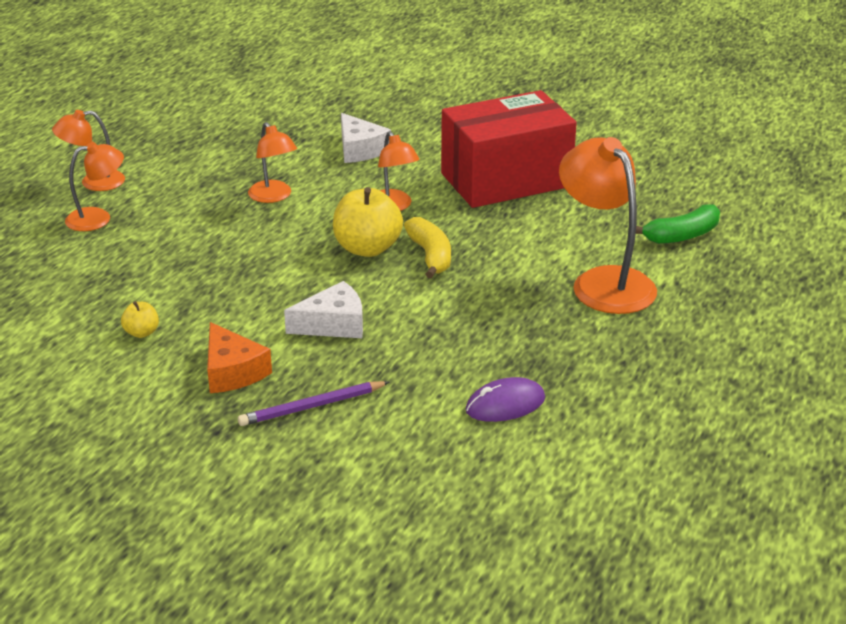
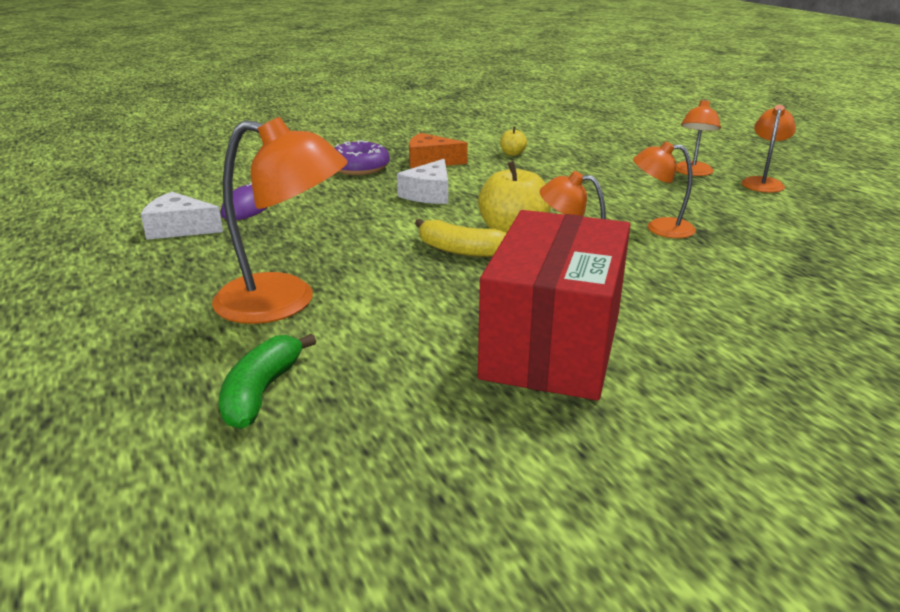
camera: 130 degrees right, 5 degrees down
purple pencil [238,381,389,426] -> purple donut [334,140,390,175]
white cheese [341,113,391,163] -> white cheese moved to [141,192,223,240]

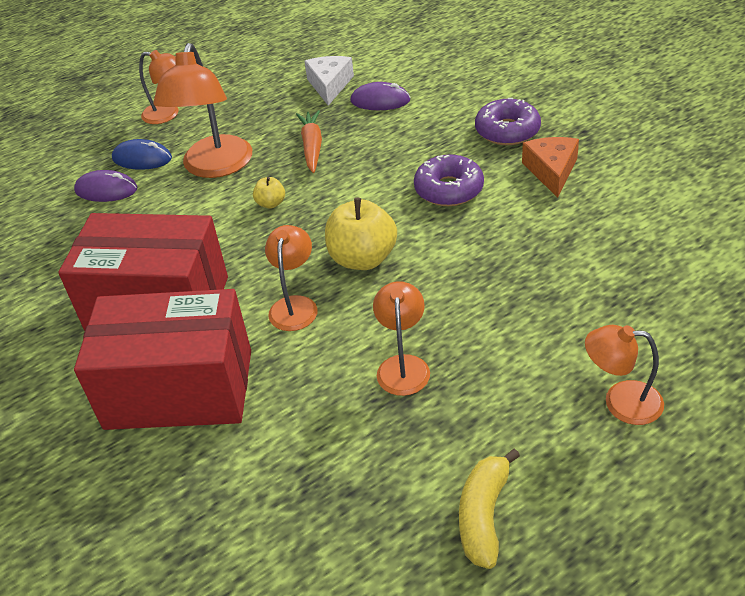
camera: 85 degrees right, 15 degrees up
green banana [219,334,316,429] -> purple mouse [74,170,138,202]
white cheese [397,159,448,204] -> purple donut [414,155,484,206]
yellow banana [415,219,507,257] -> yellow banana moved to [459,448,520,569]
yellow apple [500,126,527,156] -> yellow apple moved to [253,177,285,209]
orange lamp [742,105,796,193] -> orange lamp moved to [139,50,178,124]
none -> red box [74,289,251,430]
none -> blue mouse [112,139,172,170]
none -> orange carrot [296,110,322,173]

